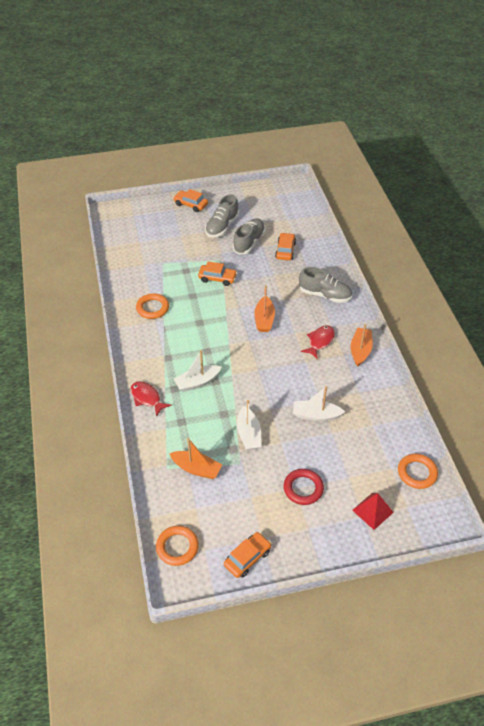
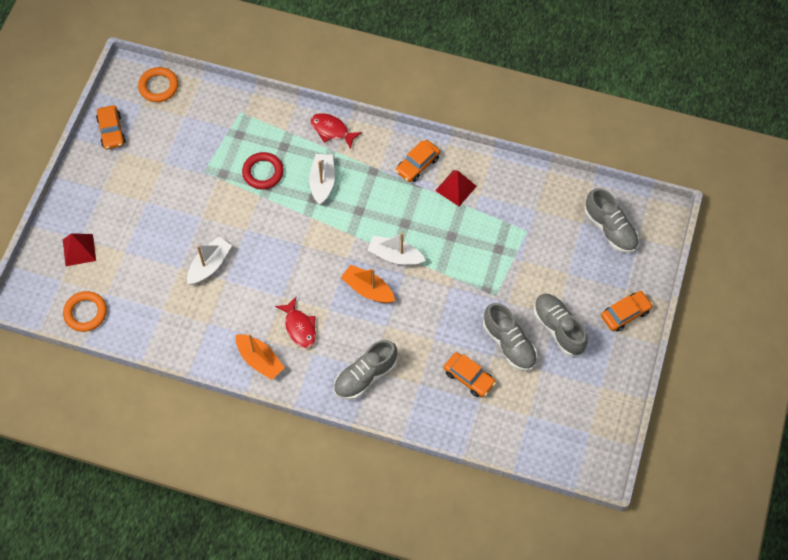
camera: 120 degrees right, 15 degrees up
red fish [130,381,172,417] -> red fish turned 135 degrees counterclockwise [310,113,362,149]
orange ring [136,293,169,319] -> red pyramid [435,170,477,206]
orange boat [169,438,222,479] -> none
orange car [198,261,237,286] -> orange car moved to [396,140,440,182]
white boat [237,400,262,450] -> white boat moved to [367,233,426,266]
red ring [284,469,324,505] -> red ring moved to [242,152,284,189]
none -> grey shoe [584,188,639,253]

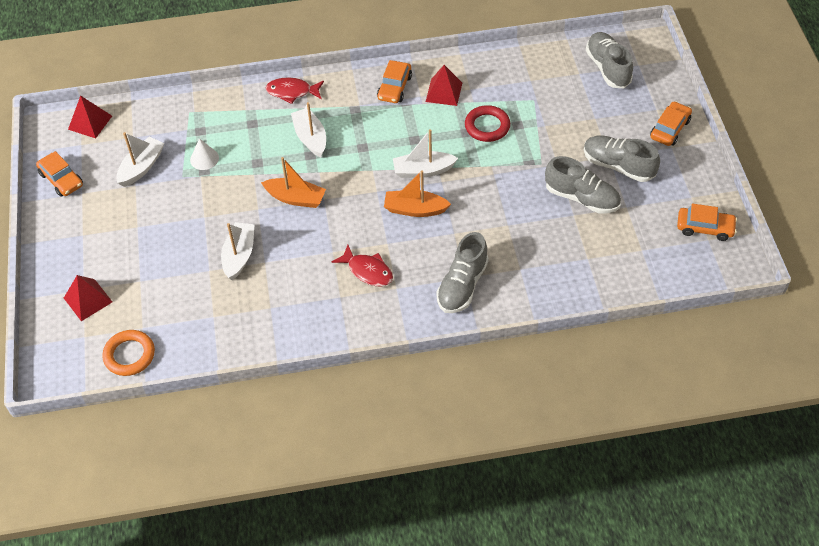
camera: 25 degrees left, 10 degrees down
orange ring [138,67,178,102] -> red pyramid [68,95,112,138]
orange boat [236,333,285,380] -> orange boat moved to [261,157,326,208]
red ring [242,152,284,189] -> red ring moved to [465,105,510,142]
orange car [444,352,496,397] -> orange car moved to [677,204,737,241]
grey shoe [584,188,639,253] -> grey shoe turned 135 degrees counterclockwise [586,32,633,88]
none -> white boat [116,132,164,187]
none -> white cone [190,138,219,170]

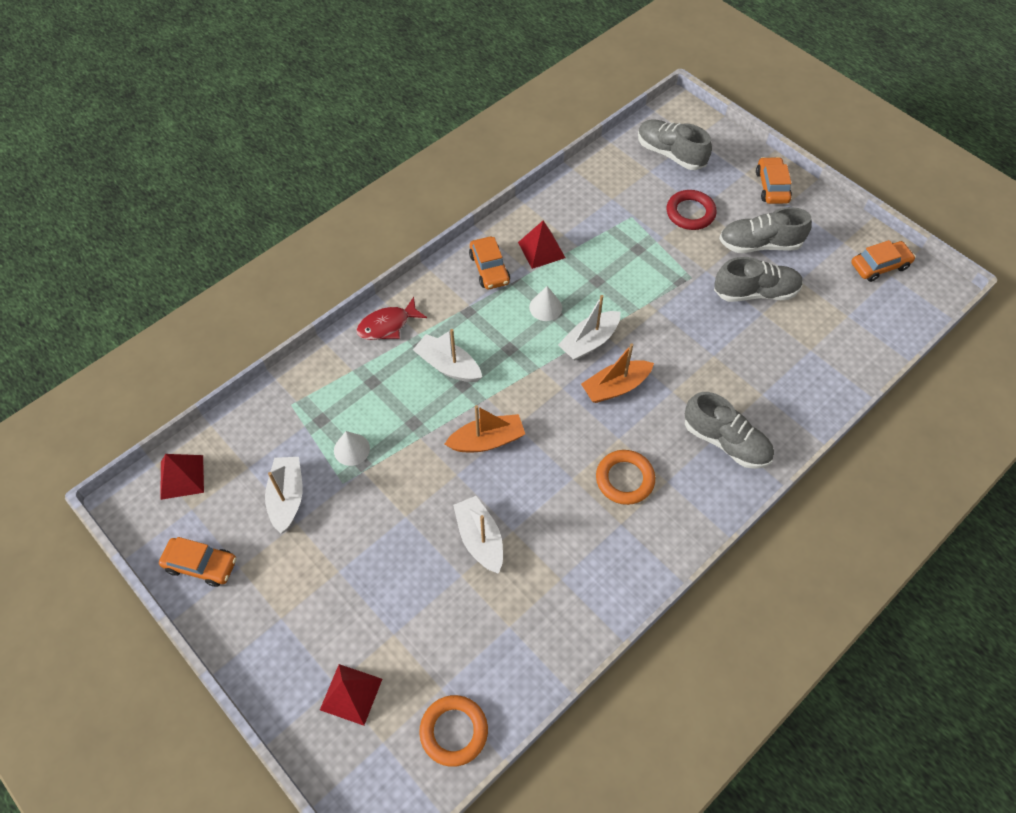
camera: 35 degrees left, 5 degrees up
red fish [332,245,393,287] -> orange ring [596,450,655,505]
grey shoe [436,232,489,313] -> grey shoe turned 45 degrees counterclockwise [685,392,774,469]
red ring [465,105,510,142] -> red ring moved to [667,190,716,230]
none -> white cone [529,286,562,321]

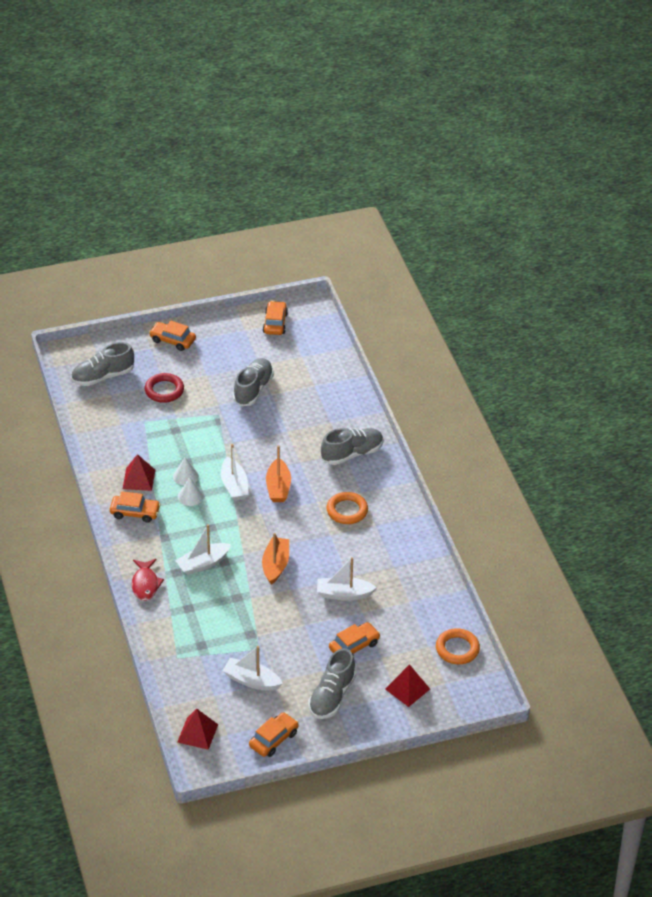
camera: 65 degrees left, 15 degrees down
white cone [334,431,370,466] -> white cone moved to [173,458,199,486]
grey shoe [719,207,812,253] -> grey shoe moved to [308,648,356,719]
none -> orange car [329,622,380,654]

